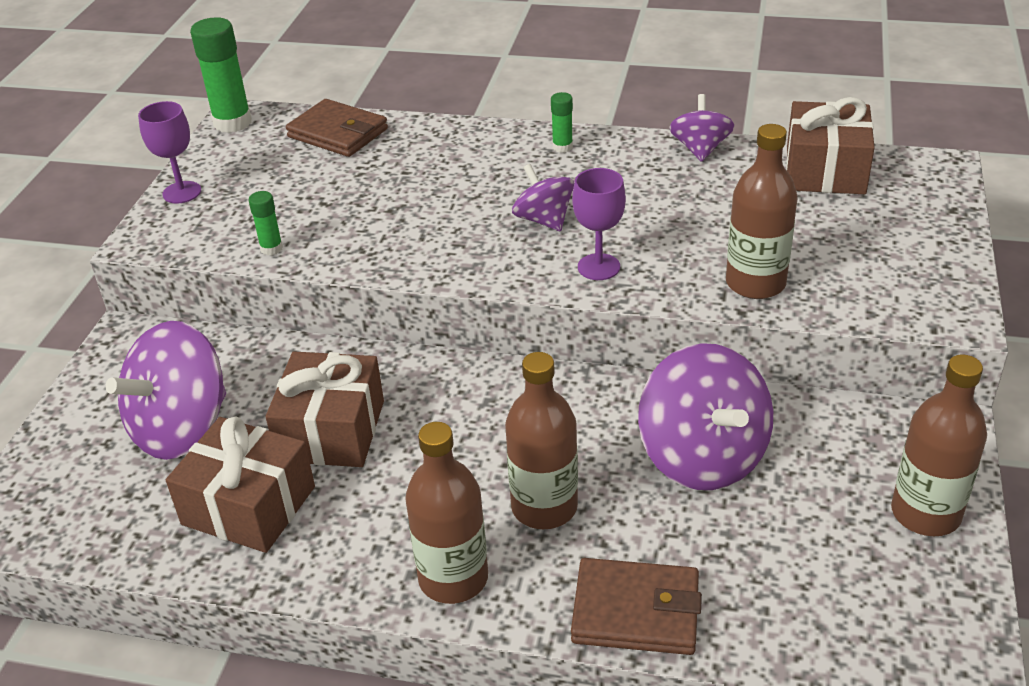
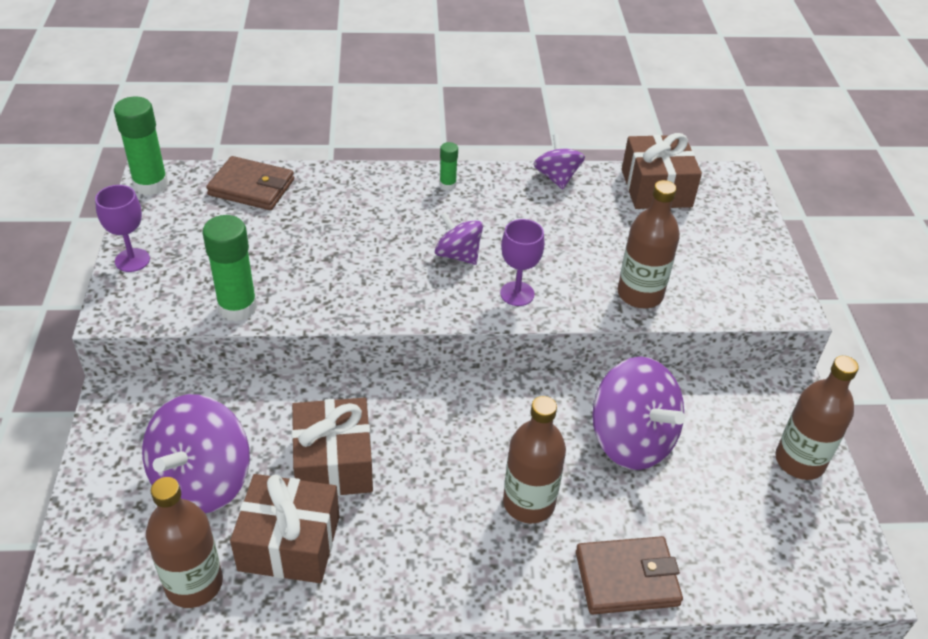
camera: 20 degrees left, 5 degrees up
green glue stick [249,191,283,255] -> green glue stick [203,215,257,321], size x1.96
brown bottle [405,422,488,604] -> brown bottle moved to [146,477,223,608]

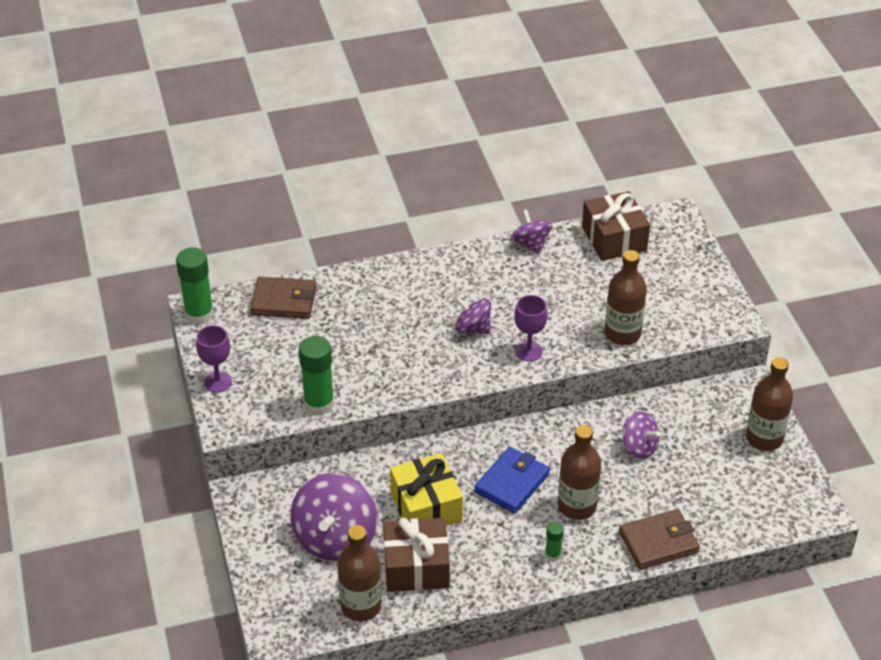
camera: 10 degrees left, 0 degrees up
brown gift [292,398,373,496] -> yellow gift [390,453,463,526]
green glue stick [440,142,458,190] -> green glue stick moved to [545,521,564,561]
purple spinning top [592,356,685,470] -> purple spinning top [623,411,660,459], size x0.56
none -> blue wallet [474,447,550,514]

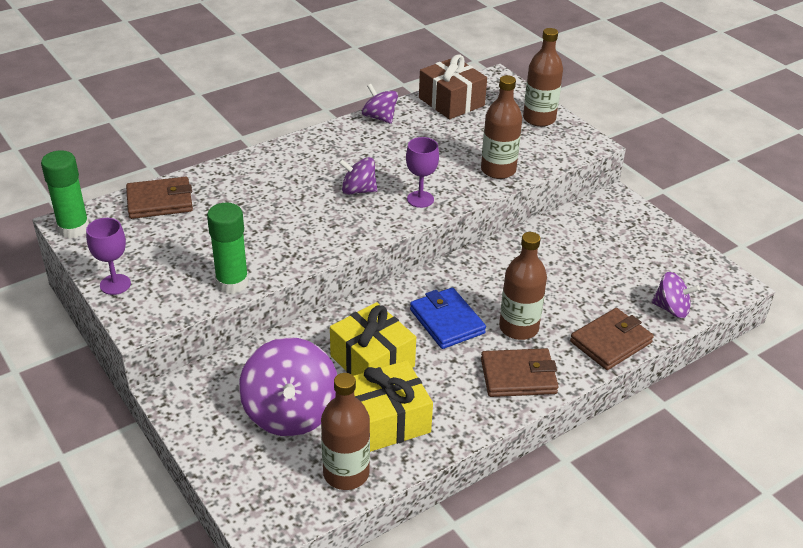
camera: 20 degrees left, 5 degrees down
brown gift [383,518,450,592] -> yellow gift [354,360,433,452]
blue wallet [474,447,550,514] -> blue wallet turned 45 degrees counterclockwise [410,288,486,349]
green glue stick [545,521,564,561] -> brown wallet [481,348,559,397]
purple spinning top [623,411,660,459] -> purple spinning top moved to [652,272,700,318]
brown bottle [746,357,793,451] -> brown bottle moved to [523,28,563,127]

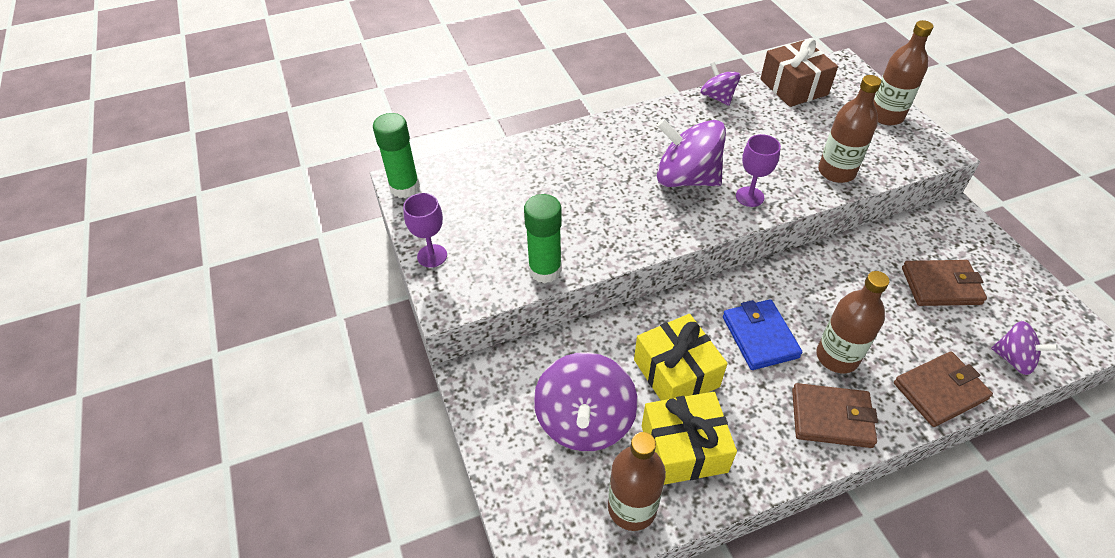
camera: 15 degrees right, 10 degrees up
brown wallet [126,177,193,219] -> brown wallet moved to [902,260,987,306]
purple spinning top [339,157,377,195] -> purple spinning top [657,119,726,187], size x1.78

